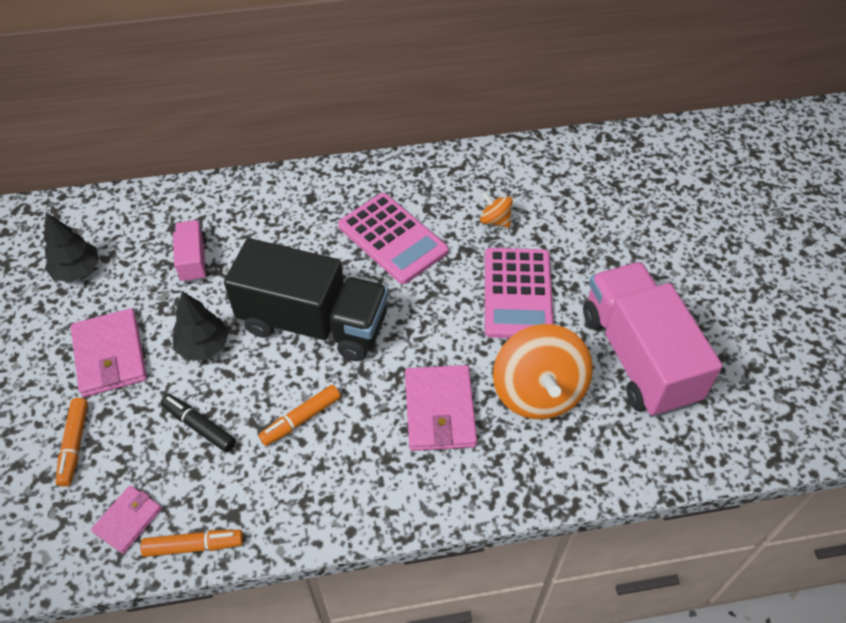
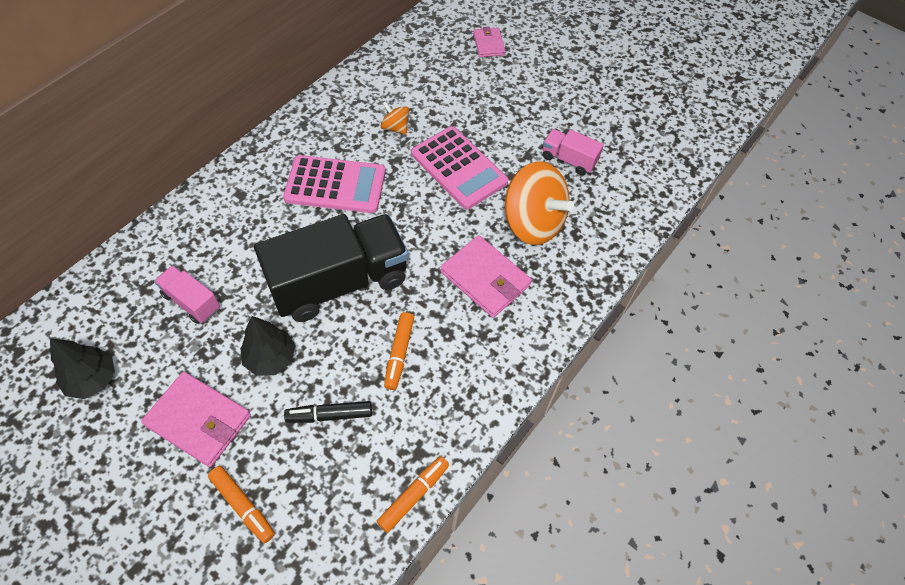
camera: 45 degrees left, 5 degrees up
pink wallet [91,486,162,554] -> pink wallet moved to [473,26,506,57]
orange spinning top [480,192,513,228] -> orange spinning top turned 45 degrees clockwise [381,101,409,135]
pink truck [583,262,722,417] -> pink truck [543,129,604,175], size x0.46

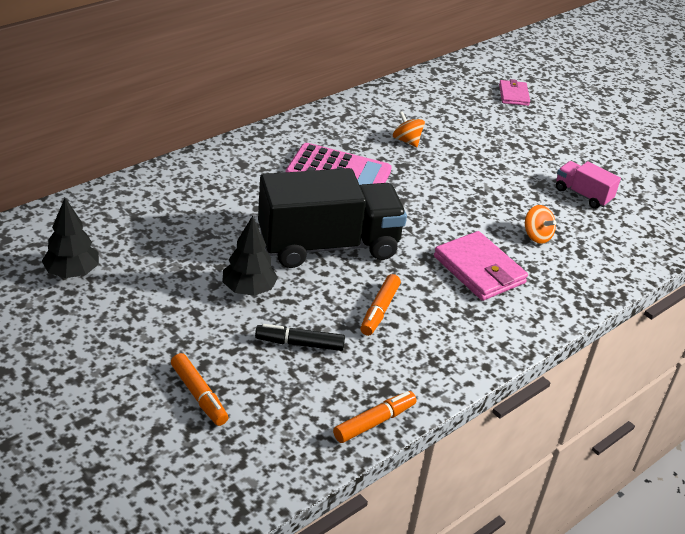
camera: 10 degrees right, 20 degrees down
pink wallet [141,372,251,467] -> none
pink truck [154,265,220,324] -> none
pink calculator [411,126,508,209] -> none
orange spinning top [505,161,574,245] -> orange spinning top [525,205,557,244], size x0.46

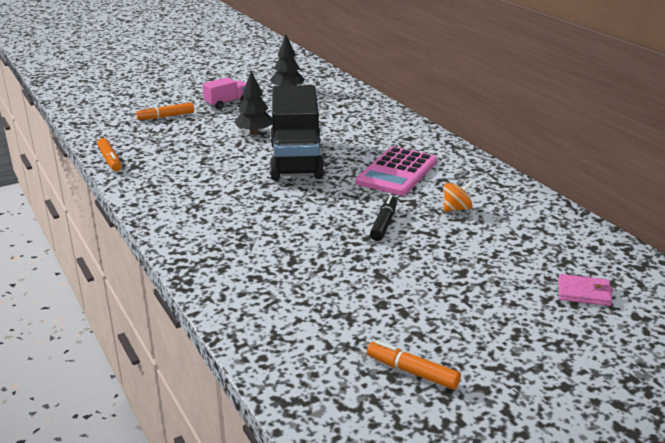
camera: 105 degrees right, 10 degrees down
black marker [255,324,345,351] -> black marker moved to [370,195,397,241]
orange marker [360,274,401,336] -> orange marker moved to [367,340,461,390]
pink wallet [434,231,528,301] -> none
orange spinning top [525,205,557,244] -> none
pink truck [556,161,621,209] -> pink truck moved to [203,77,246,109]

